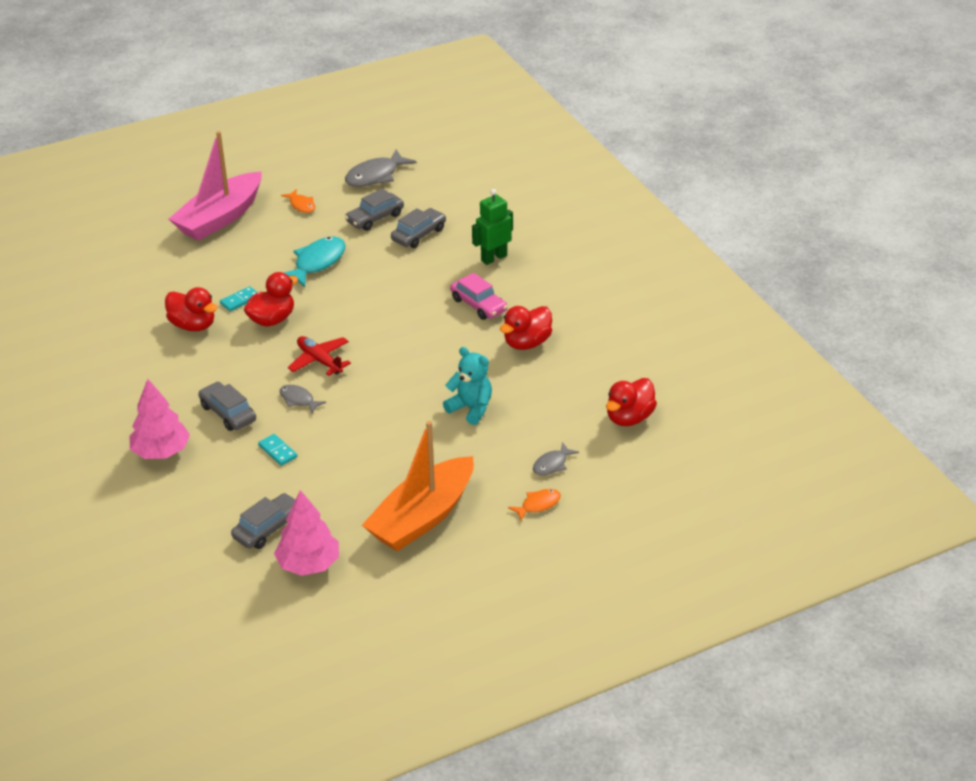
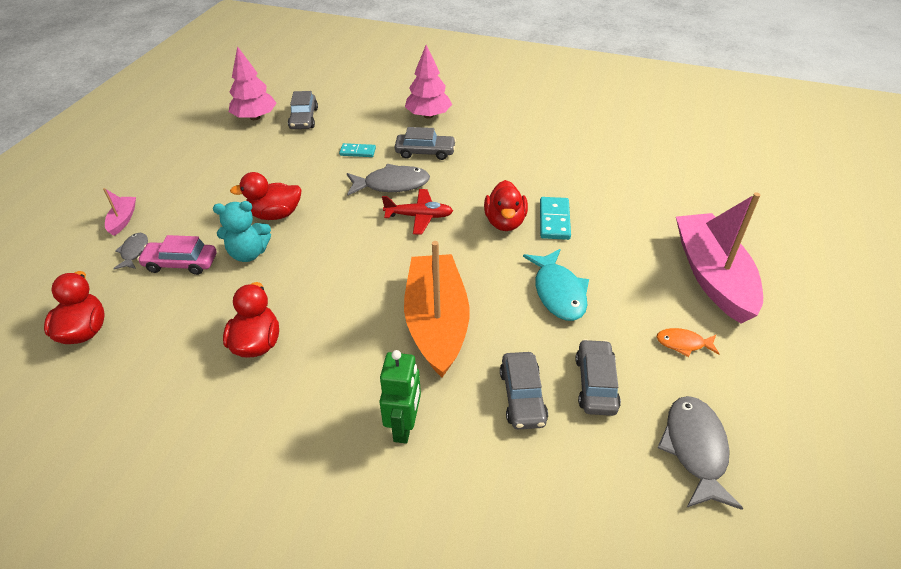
camera: 135 degrees right, 5 degrees up
red duck [165,287,217,331] -> red duck moved to [230,172,302,220]
turquoise domino [220,286,258,311] -> turquoise domino [540,197,571,240], size x1.51
grey fish [280,385,326,413] -> grey fish [347,164,430,196], size x1.79
orange boat [362,421,474,551] -> orange boat moved to [404,241,469,377]
pink car [450,273,508,320] -> pink car moved to [137,235,217,275]
orange fish [508,489,561,521] -> pink boat [103,188,136,236]

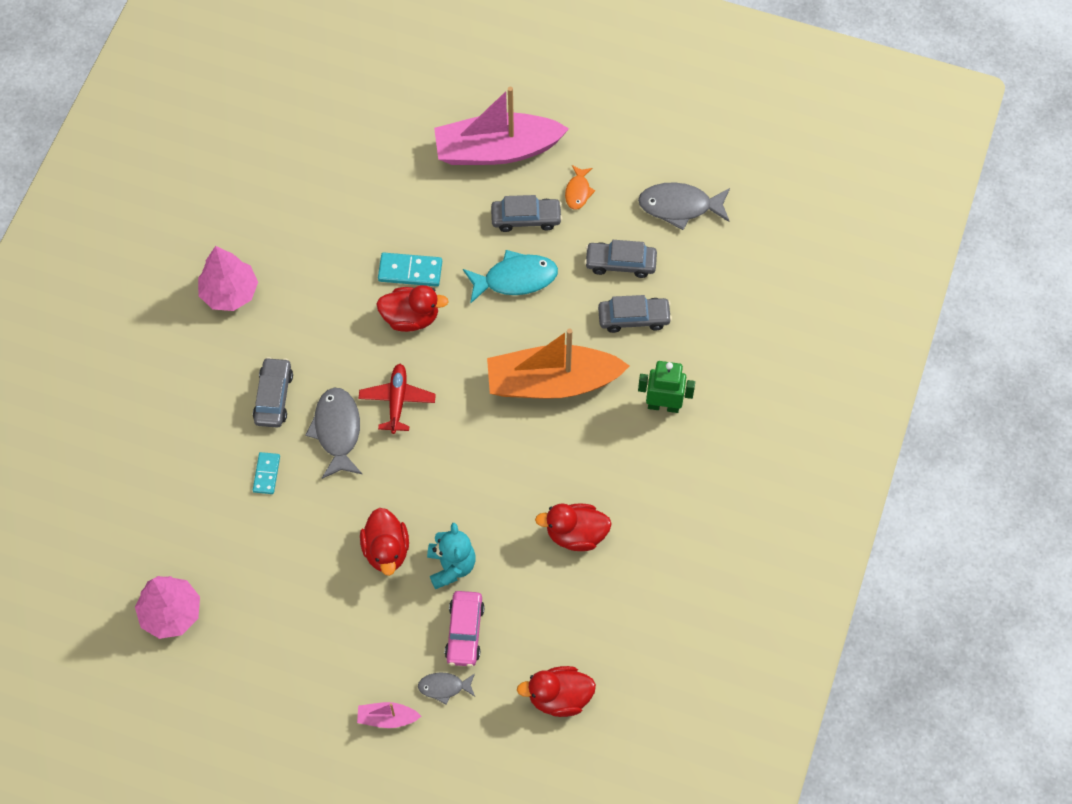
camera: 90 degrees left, 20 degrees up
grey car [288,91,318,129] -> grey car moved to [491,195,562,232]
pink tree [405,45,452,119] -> pink tree moved to [198,246,258,311]

